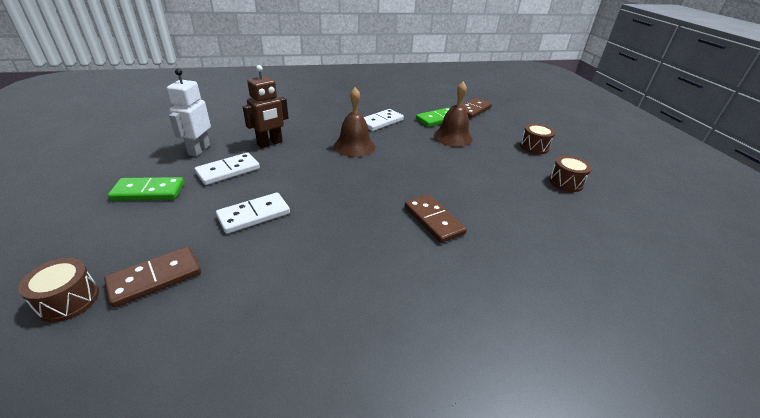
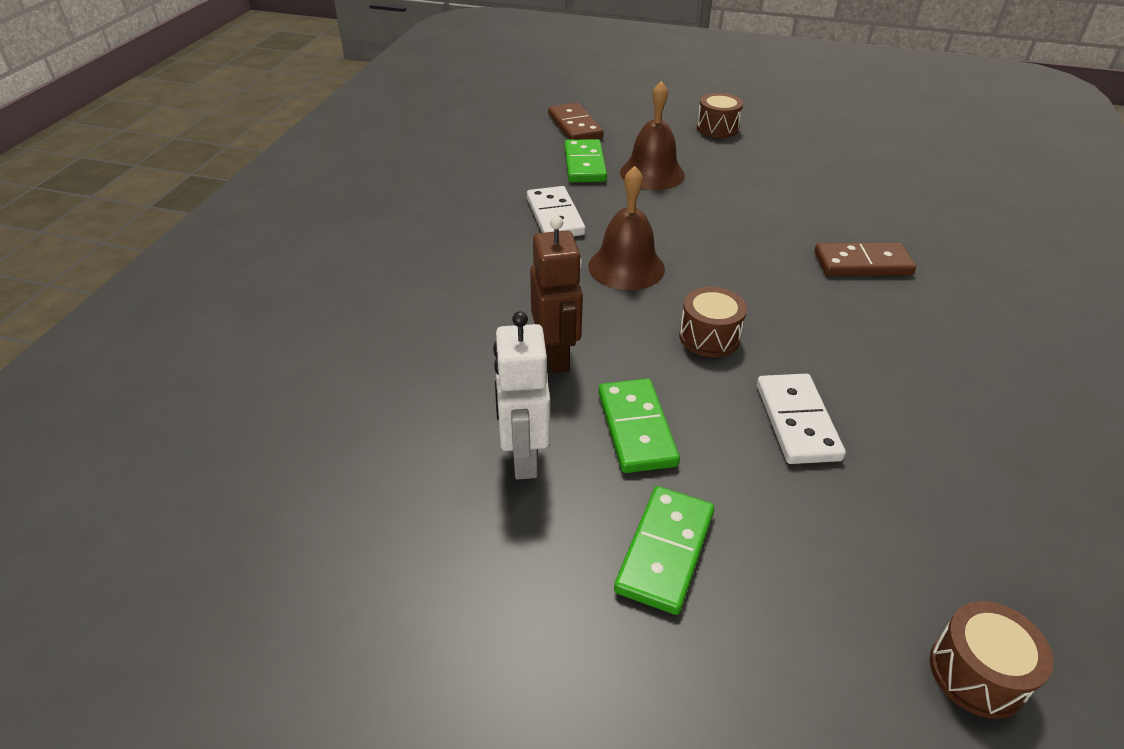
camera: 60 degrees left, 5 degrees up
brown domino [104,246,201,308] -> none
white robot [167,68,211,156] -> white robot turned 45 degrees clockwise [493,311,550,480]
white domino [195,152,260,185] -> green domino [598,379,680,473]
brown drum [549,156,592,192] -> brown drum moved to [679,287,747,357]

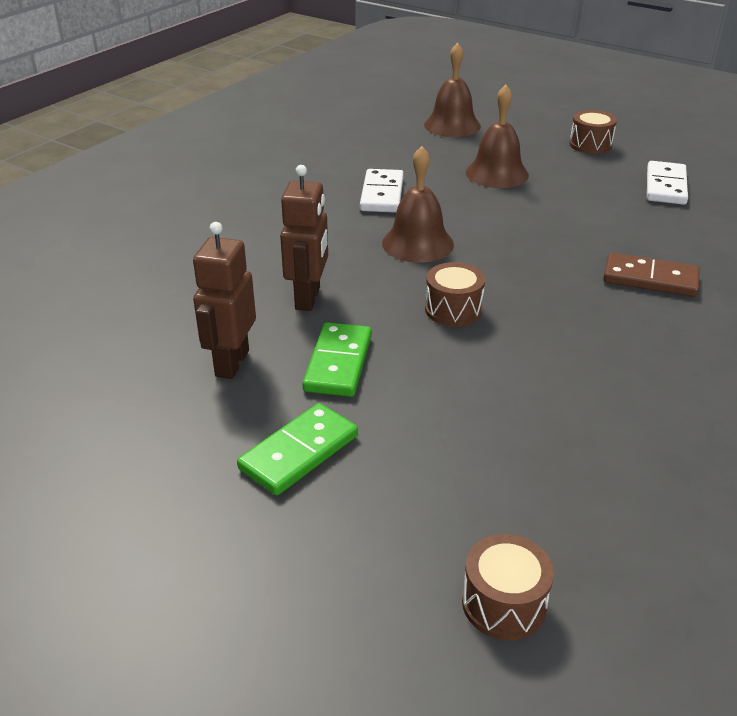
camera: 20 degrees right, 5 degrees down
white robot [493,311,550,480] -> brown robot [193,222,256,379]
brown domino [548,103,604,140] -> brown bell [424,43,481,137]
green domino [564,139,607,182] -> none
white domino [757,374,846,464] -> white domino moved to [647,161,688,205]

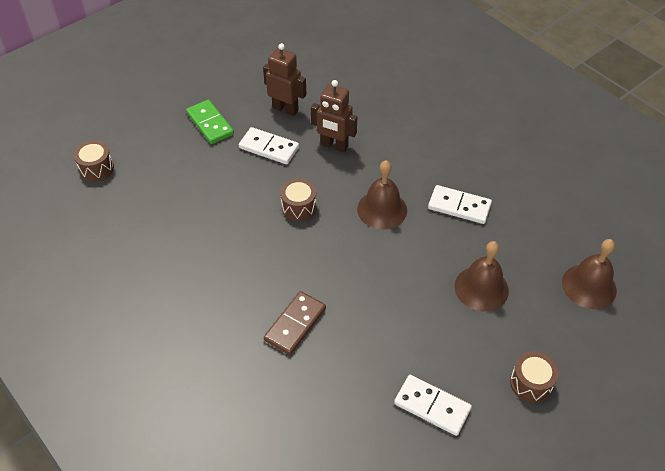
camera: 105 degrees right, 15 degrees up
green domino [302,322,372,397] -> white domino [239,127,299,164]

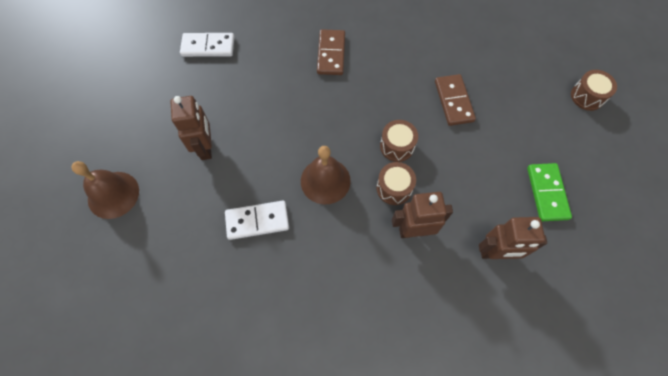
camera: 150 degrees right, 15 degrees up
green domino [186,100,234,144] -> green domino turned 60 degrees clockwise [527,163,572,221]
white domino [239,127,299,164] -> none
brown bell [454,241,509,311] -> brown robot [170,96,212,160]
brown drum [510,351,559,403] -> brown drum moved to [376,162,416,205]
none -> brown domino [435,74,476,126]

